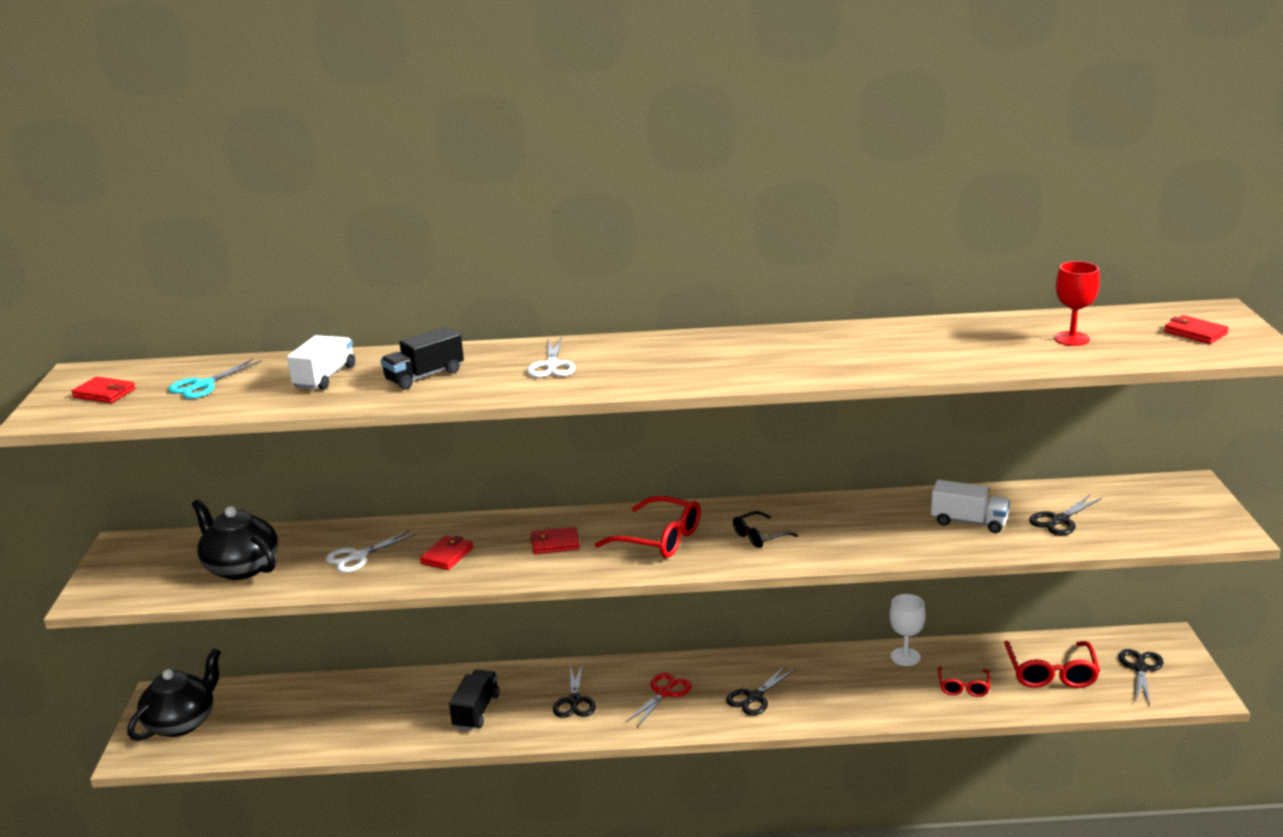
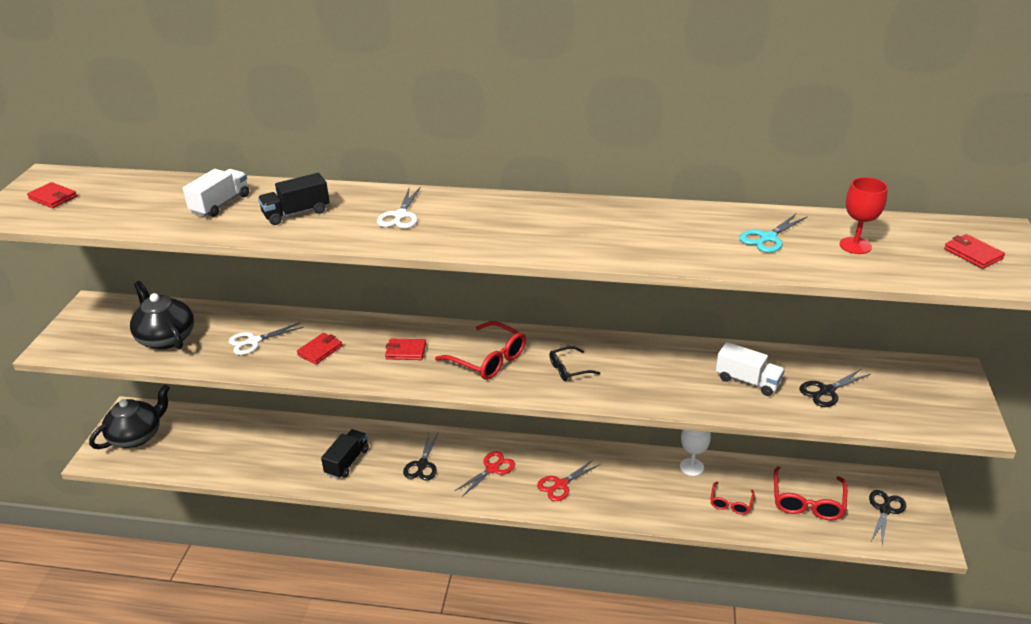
camera: 10 degrees right, 10 degrees up
turquoise scissors [168,359,262,399] -> turquoise scissors moved to [739,213,808,253]
black scissors [726,666,796,715] -> red scissors [537,459,599,501]

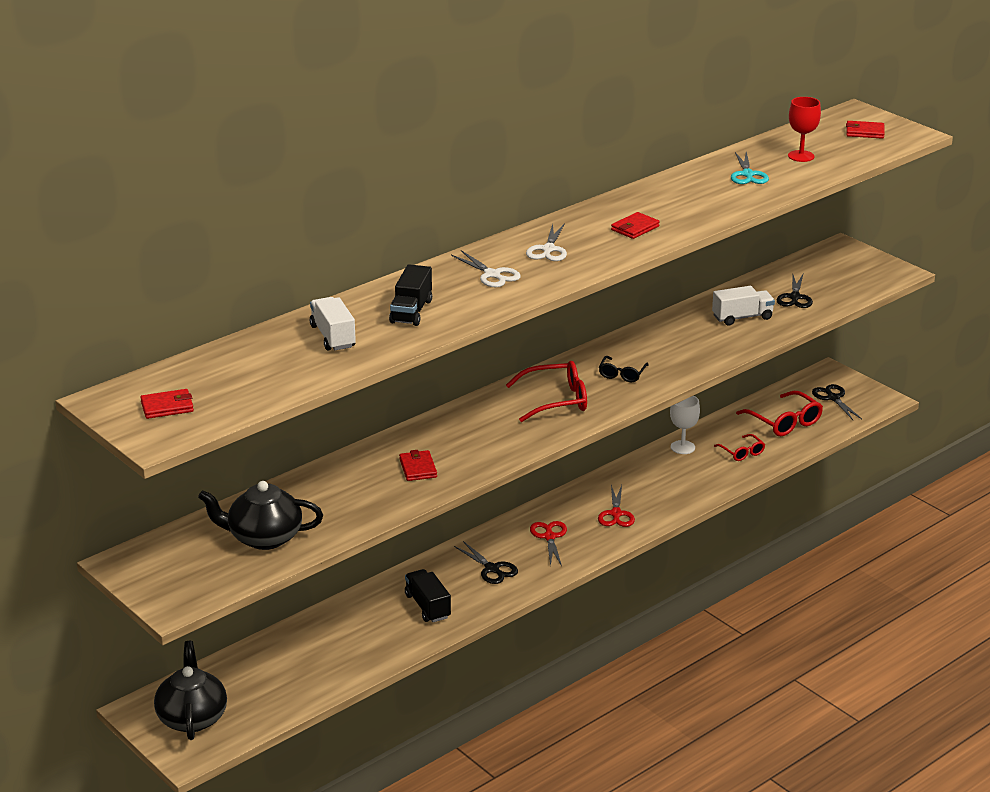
camera: 50 degrees left, 5 degrees down
white scissors [229,322,304,355] -> white scissors moved to [526,223,567,261]
red wallet [385,339,426,360] -> red wallet moved to [611,212,660,239]

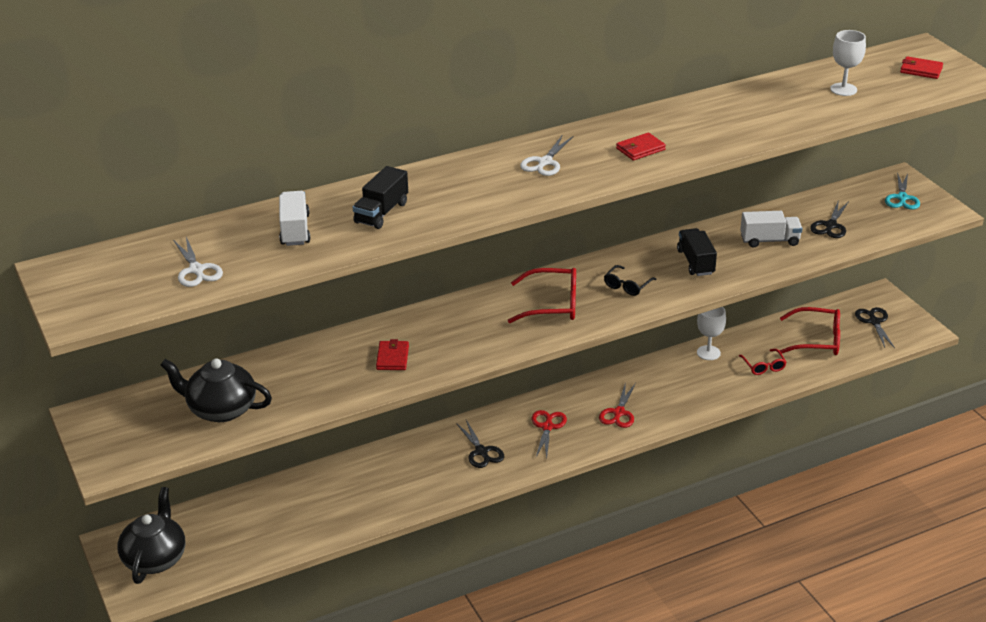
camera: 15 degrees right, 5 degrees up
red wallet [140,389,194,419] -> none
black truck [405,569,451,622] -> black truck moved to [677,228,717,276]
white scissors [451,250,521,287] -> white scissors moved to [173,237,223,287]
turquoise scissors [731,152,769,184] -> turquoise scissors moved to [885,172,920,210]
red glasses [736,391,823,436] -> red glasses turned 60 degrees counterclockwise [779,307,840,355]
red goblet [788,97,821,162] -> white goblet [830,30,866,96]

